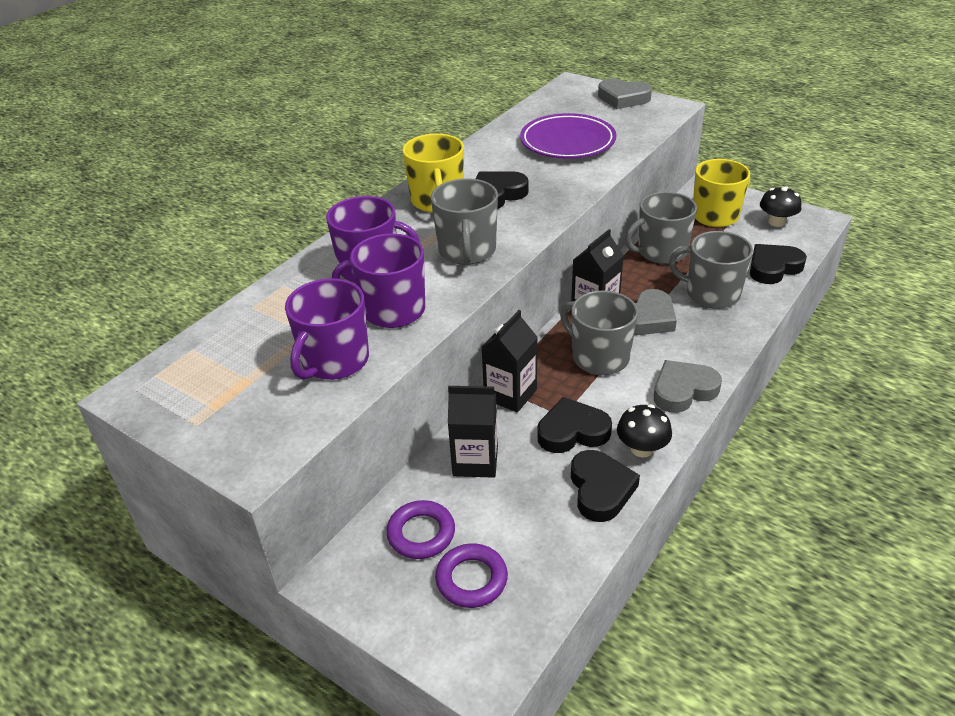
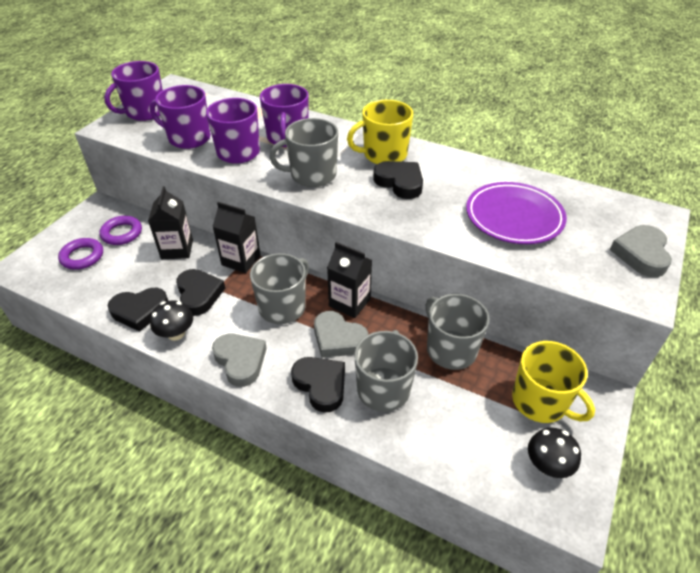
camera: 80 degrees right, 5 degrees up
black heart [750,244,807,284] -> black heart moved to [291,357,345,413]
none -> purple mug [104,61,163,121]

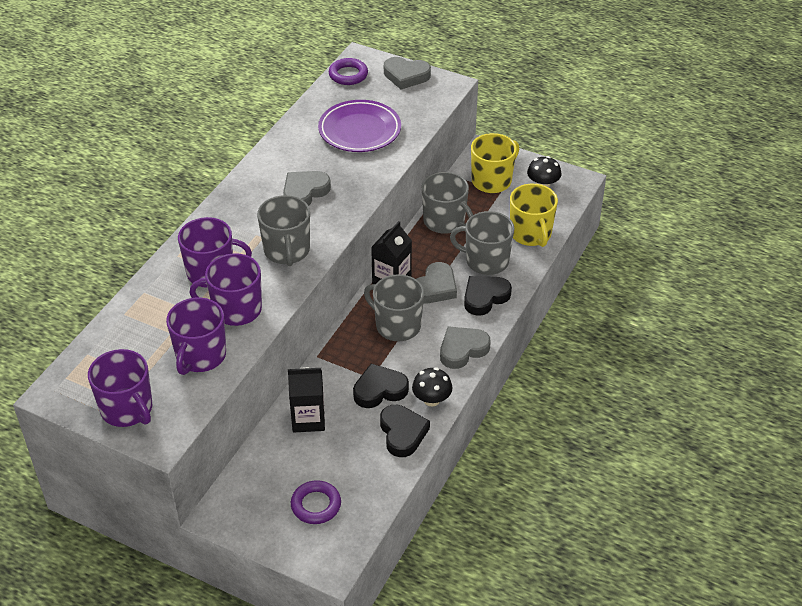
camera: 90 degrees left, 0 degrees up
purple ring [99,216,142,245] -> purple ring moved to [329,58,368,85]
black carton [212,202,261,273] -> none
yellow mug [347,100,413,164] -> yellow mug moved to [510,184,558,247]
black heart [373,161,423,199] -> grey heart [283,171,331,206]
grey mug [426,294,489,370] -> grey mug turned 105 degrees counterclockwise [422,172,473,234]

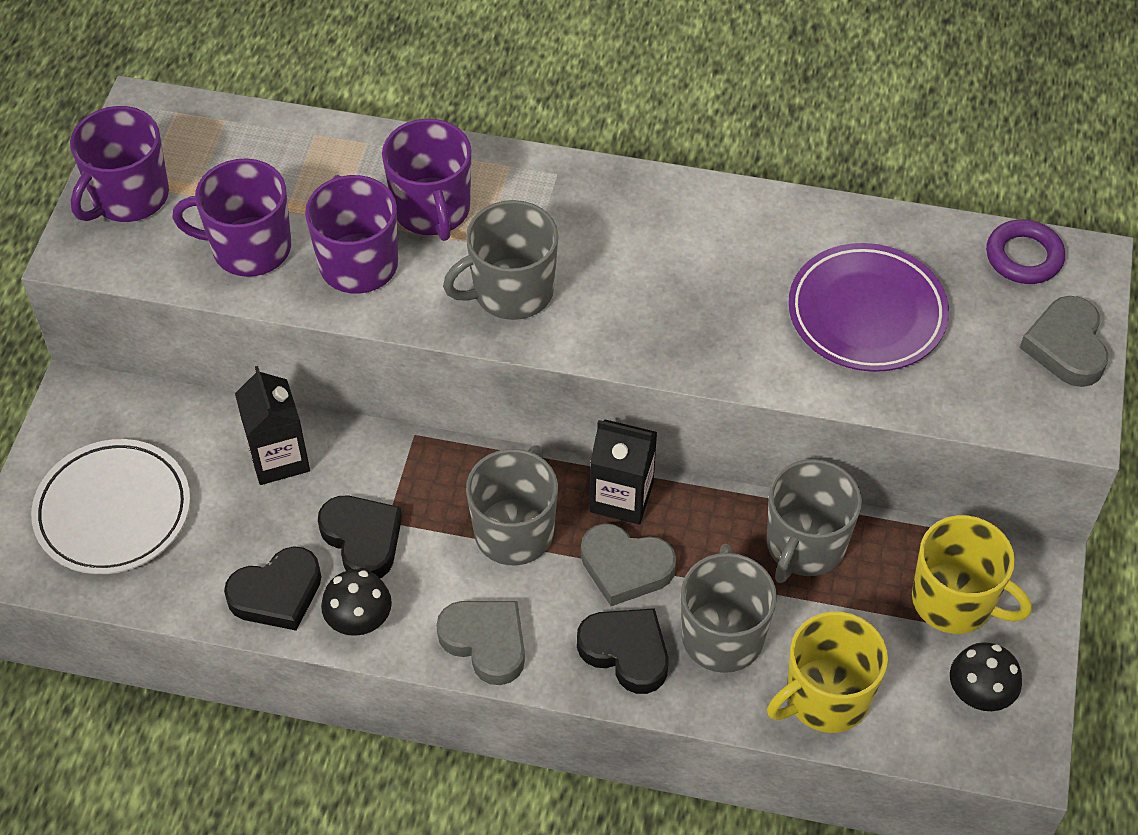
camera: 75 degrees right, 10 degrees up
grey heart [283,171,331,206] -> none
purple ring [291,480,341,524] -> white plate [31,439,190,574]

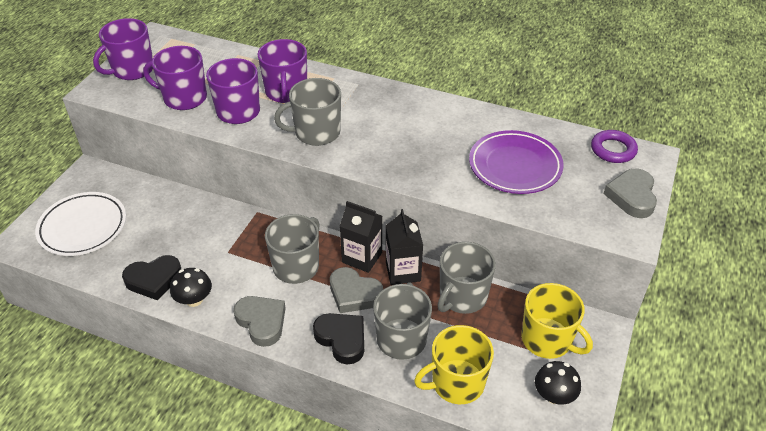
camera: 10 degrees right, 10 degrees down
black carton [235,366,310,485] -> black carton moved to [386,209,423,285]
black heart [318,496,402,578] -> none

